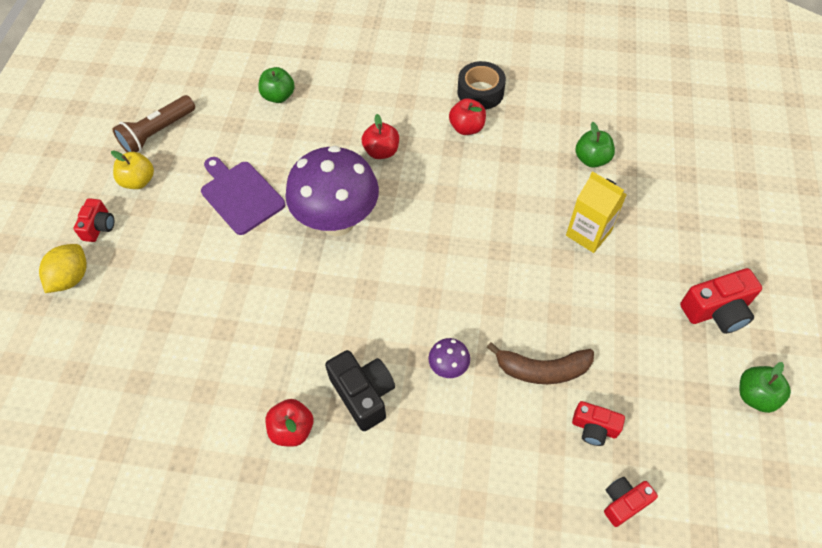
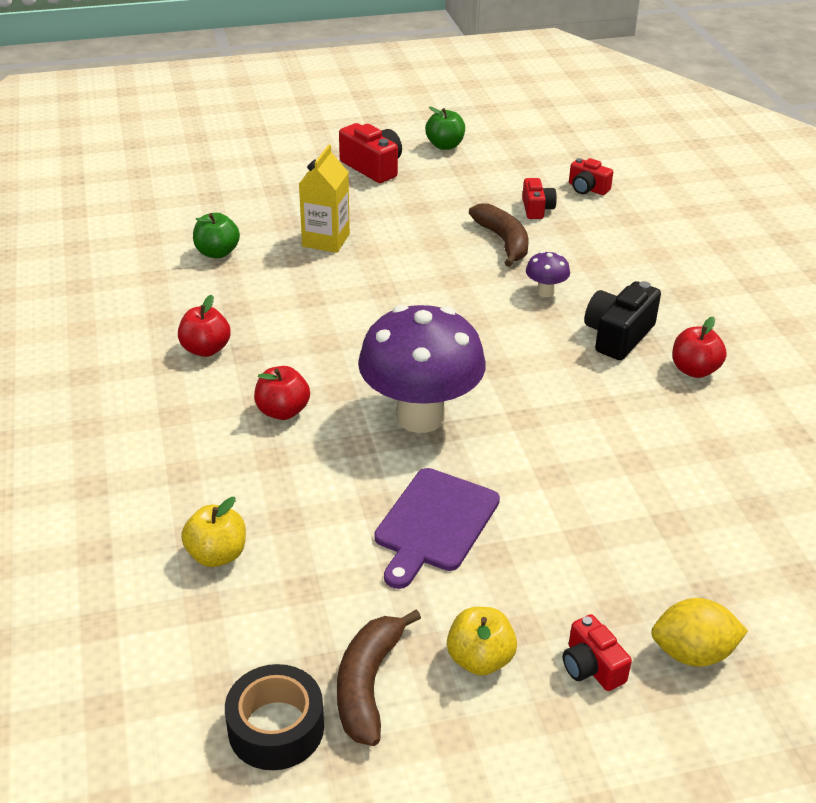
camera: 115 degrees left, 20 degrees down
red camera [73,198,114,242] -> red camera turned 105 degrees counterclockwise [563,614,632,691]
brown flashlight [112,95,195,152] -> brown banana [337,609,421,746]
green apple [258,67,295,103] -> yellow apple [181,497,246,567]
black tape [458,61,506,110] -> black tape moved to [225,664,324,770]

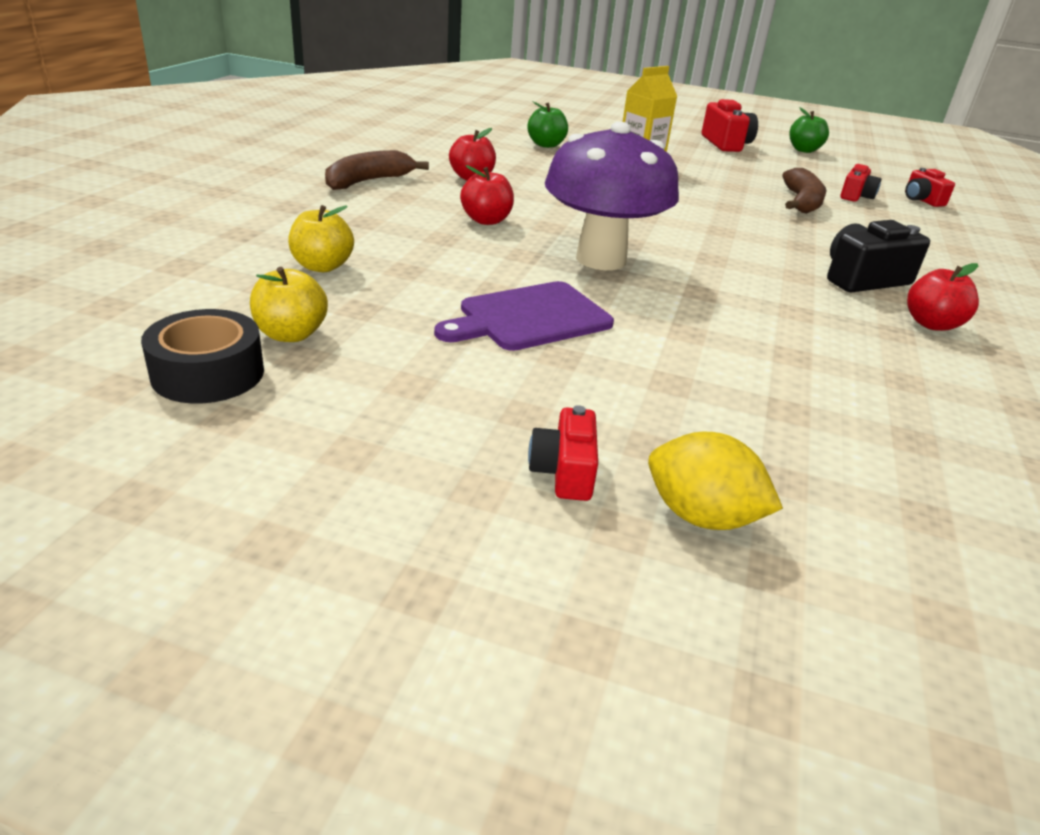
camera: 30 degrees right, 5 degrees down
brown banana [337,609,421,746] -> brown banana moved to [325,150,429,190]
yellow apple [447,607,517,676] -> yellow apple moved to [250,267,328,342]
purple mushroom [526,251,570,297] -> none

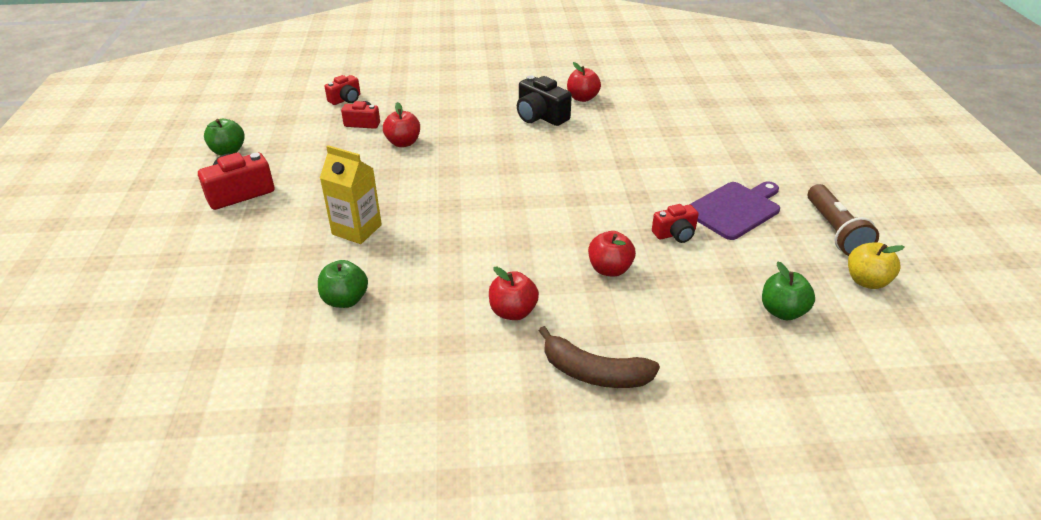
camera: 110 degrees left, 5 degrees up
black tape [141,309,264,404] -> none
yellow apple [288,205,354,272] -> green apple [762,262,815,320]
purple cutting board [434,281,614,351] -> purple cutting board turned 75 degrees counterclockwise [689,181,780,240]
red camera [528,405,598,501] -> red camera moved to [652,204,699,243]
purple mushroom [545,122,679,270] -> none
yellow lemon [648,432,783,530] -> none
brown banana [782,168,827,214] -> red apple [383,102,420,147]
none -> brown flashlight [808,184,879,256]

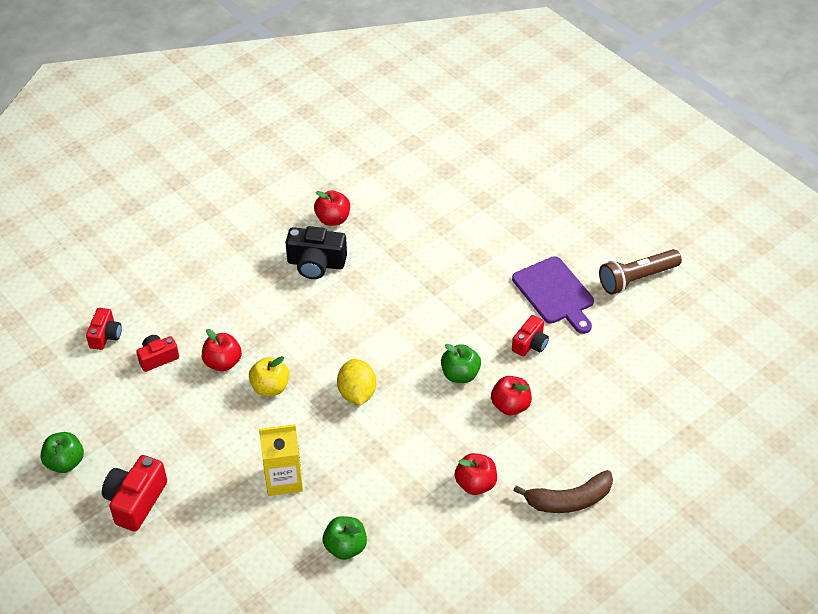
camera: 35 degrees left, 10 degrees up
purple cutting board [689,181,780,240] -> purple cutting board turned 135 degrees clockwise [512,256,594,334]
green apple [762,262,815,320] -> green apple moved to [441,344,481,383]
brown flashlight [808,184,879,256] -> brown flashlight turned 105 degrees clockwise [599,249,682,295]
yellow apple [848,242,904,289] -> yellow apple moved to [249,356,289,396]
none -> yellow lemon [337,359,376,405]

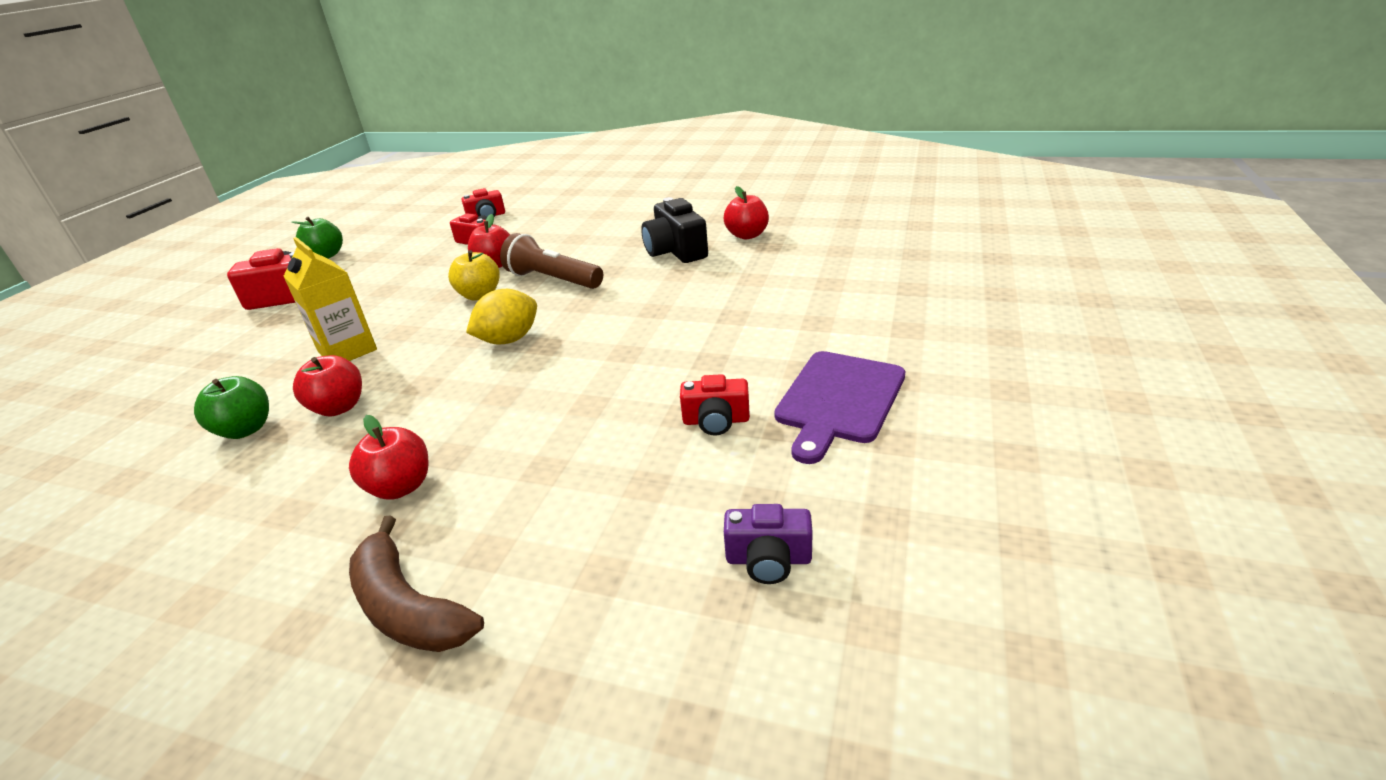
camera: 60 degrees right, 15 degrees down
green apple [441,344,481,383] -> none
red apple [491,376,532,415] -> red apple moved to [293,355,362,416]
brown flashlight [599,249,682,295] -> brown flashlight moved to [500,233,603,289]
none -> purple camera [724,504,813,584]

